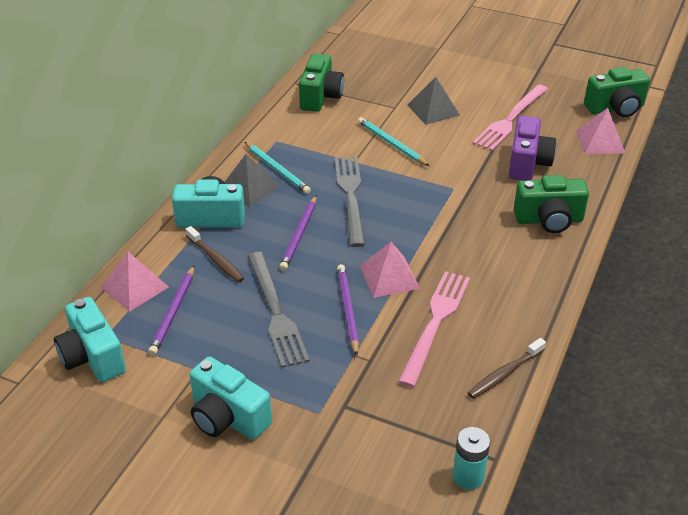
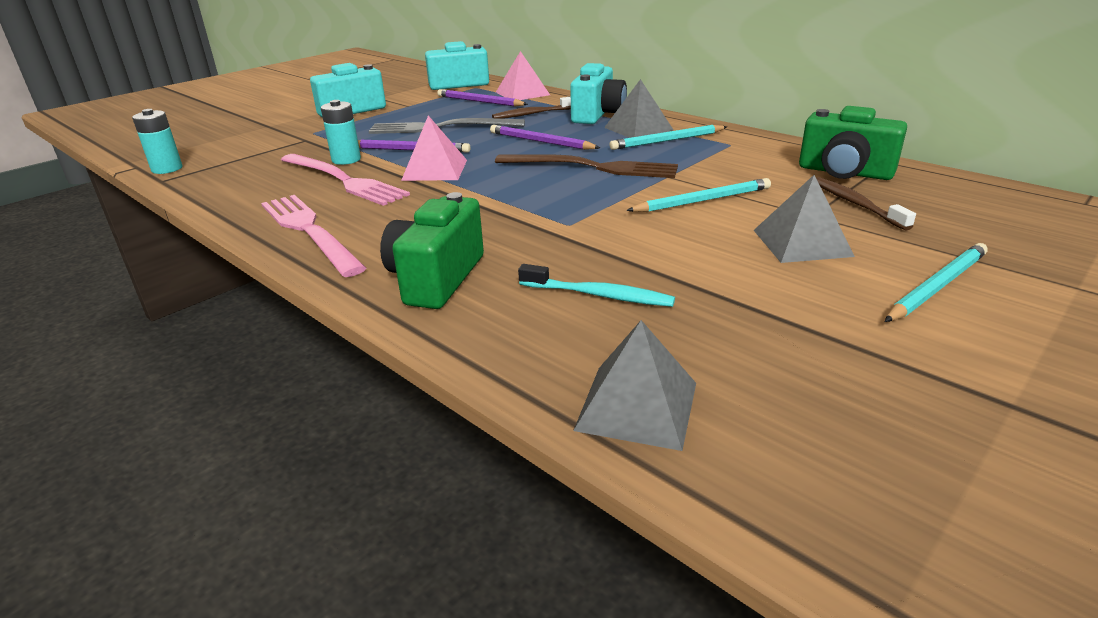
camera: 110 degrees right, 10 degrees down
grey fork [335,157,365,247] -> brown fork [495,154,678,178]
brown toothbrush [468,338,546,399] -> brown toothbrush moved to [816,177,916,231]
pink fork [472,85,548,151] -> pink fork moved to [261,195,366,277]
purple camera [509,116,556,181] -> turquoise toothbrush [518,264,675,307]
pink pyramid [576,108,625,154] -> grey pyramid [573,320,696,451]
green camera [584,67,650,117] -> none
none -> turquoise battery [321,100,361,165]
none -> turquoise pencil [885,243,988,322]

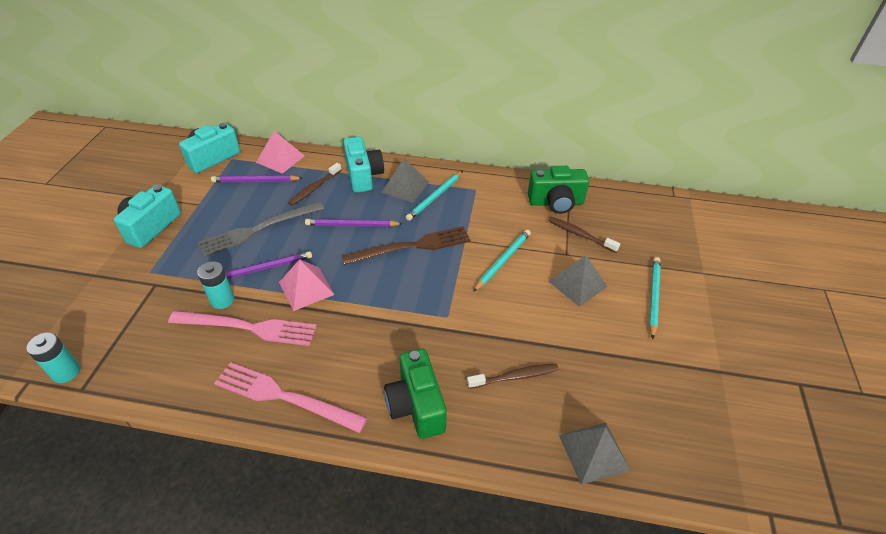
camera: 35 degrees left, 15 degrees up
turquoise toothbrush [518,264,675,307] -> brown toothbrush [467,364,559,389]

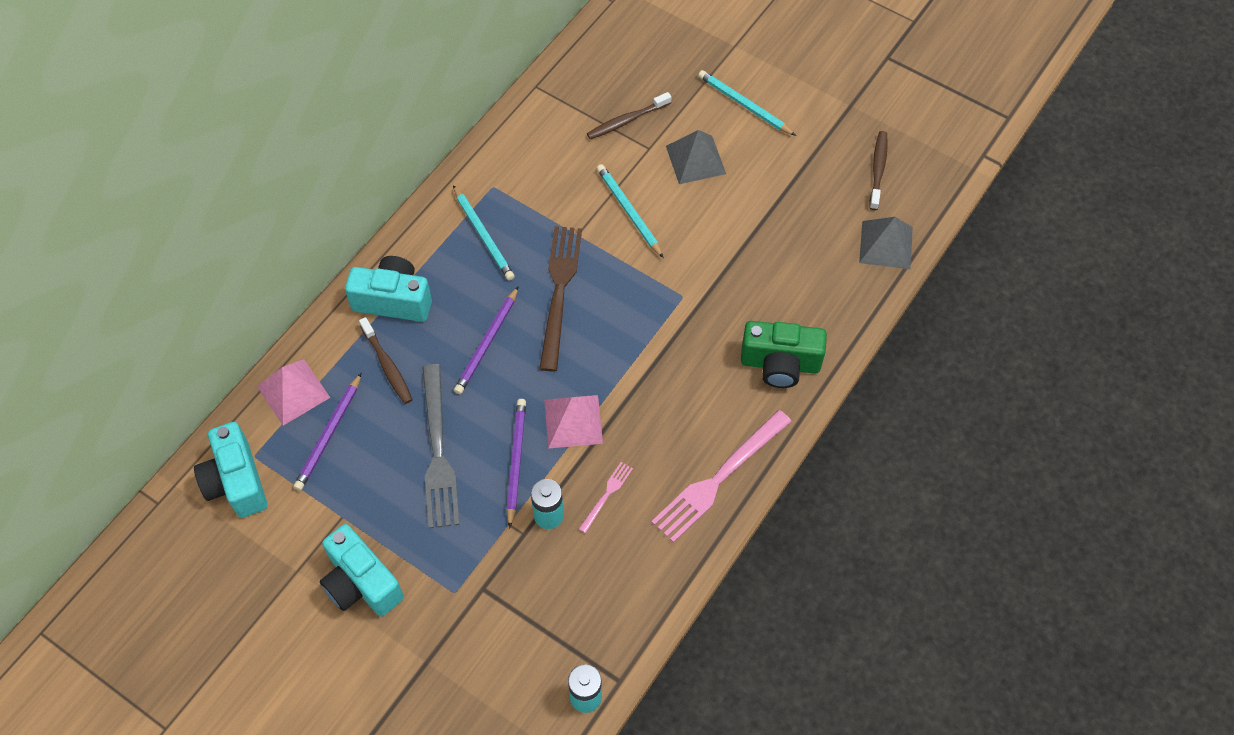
camera: 65 degrees left, 15 degrees up
pink fork [168,311,317,346] -> pink fork [579,462,633,533], size x0.47
grey pyramid [381,158,429,203] -> none
brown toothbrush [467,364,559,389] -> brown toothbrush moved to [869,131,888,210]
green camera [528,166,589,214] -> none

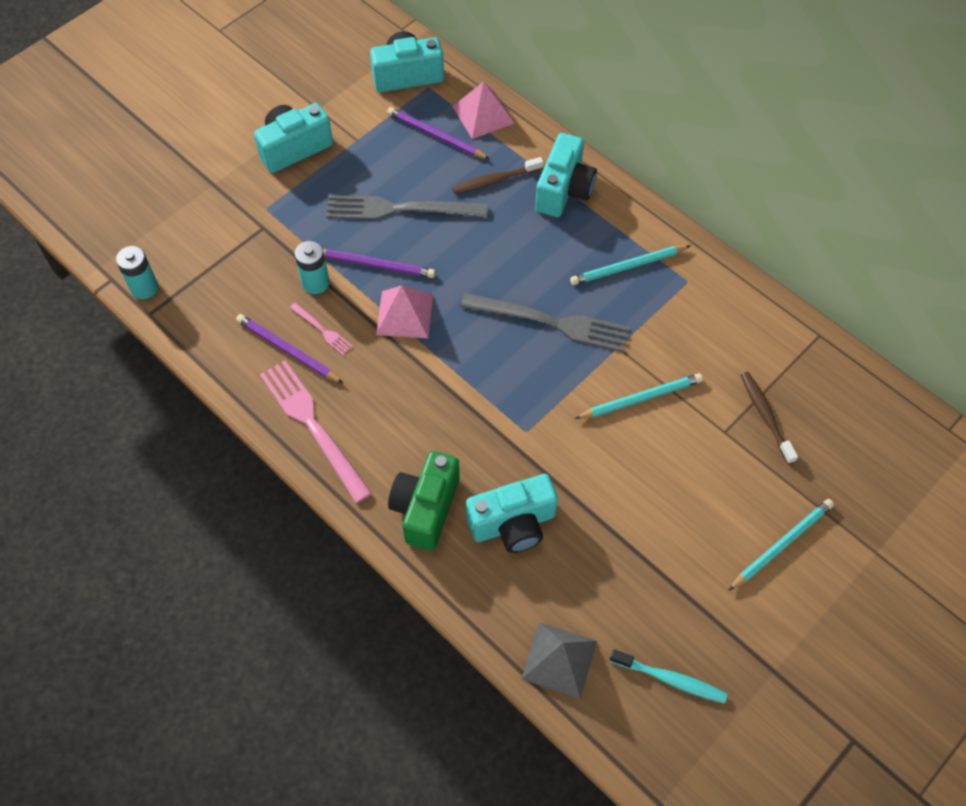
camera: 100 degrees right, 0 degrees up
purple pencil [454,286,519,394] -> purple pencil moved to [236,314,343,383]
brown fork [539,226,582,371] -> grey fork [461,293,630,352]
grey pyramid [666,130,726,184] -> none
brown toothbrush [869,131,888,210] -> turquoise toothbrush [610,649,727,704]
none -> turquoise camera [466,474,558,553]

